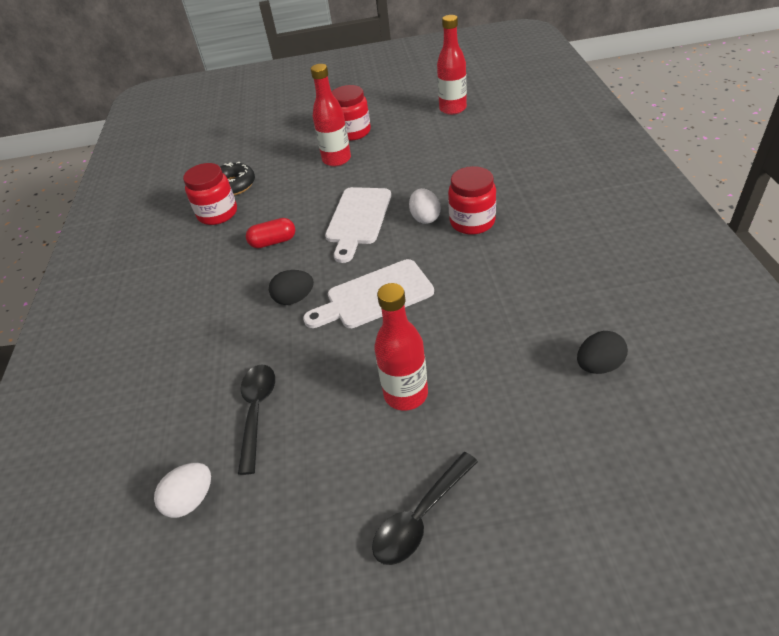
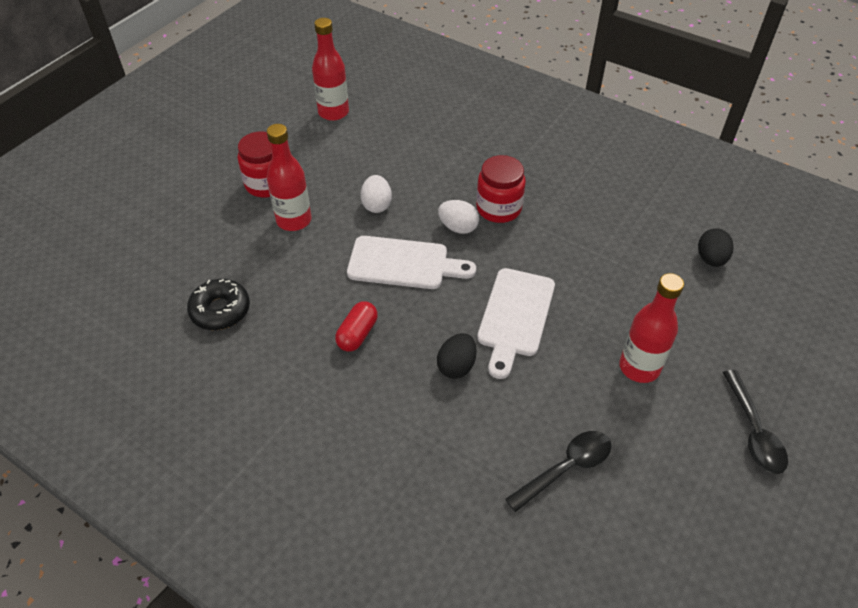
camera: 55 degrees left, 5 degrees up
white egg [154,463,211,518] -> white egg moved to [361,175,392,213]
red jar [183,163,237,225] -> none
black spoon [238,365,275,475] -> black spoon turned 105 degrees clockwise [505,431,611,512]
white cutting board [325,187,391,263] -> white cutting board turned 45 degrees counterclockwise [347,236,476,289]

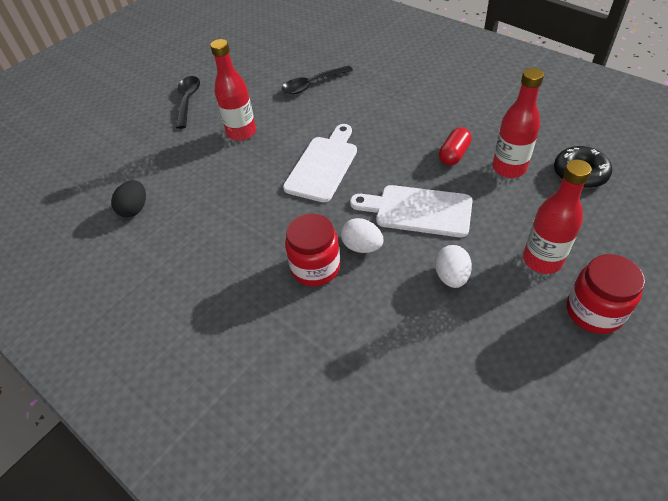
camera: 170 degrees left, 0 degrees up
red bottle [312,18,349,121] -> red bottle moved to [492,68,544,178]
black egg [437,333,477,379] -> none

